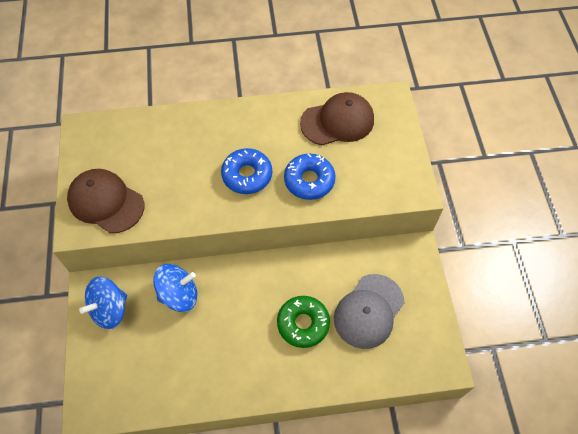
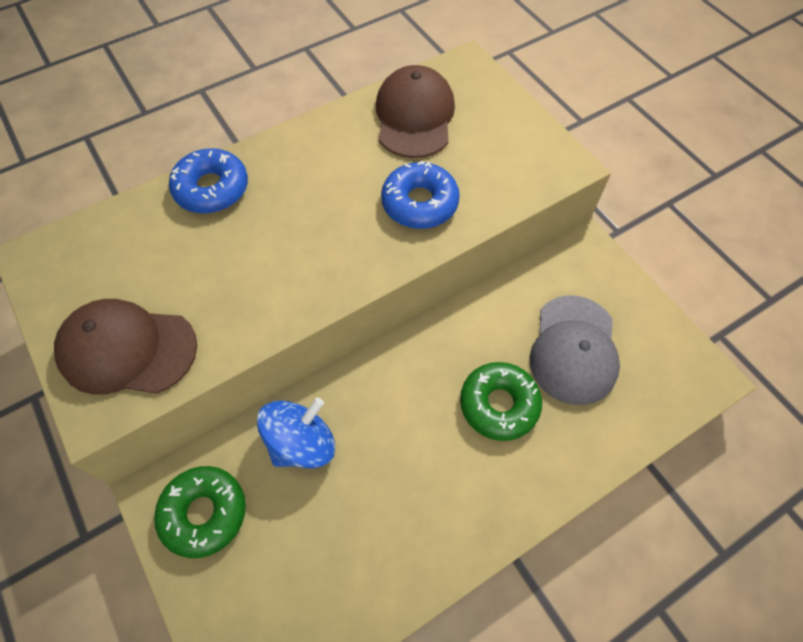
camera: 25 degrees left, 0 degrees up
blue spinning top [79,277,127,329] -> green donut [154,466,246,558]
blue donut [221,148,272,194] -> blue donut moved to [169,148,248,214]
brown cap [300,92,374,145] -> brown cap turned 45 degrees counterclockwise [376,65,455,158]

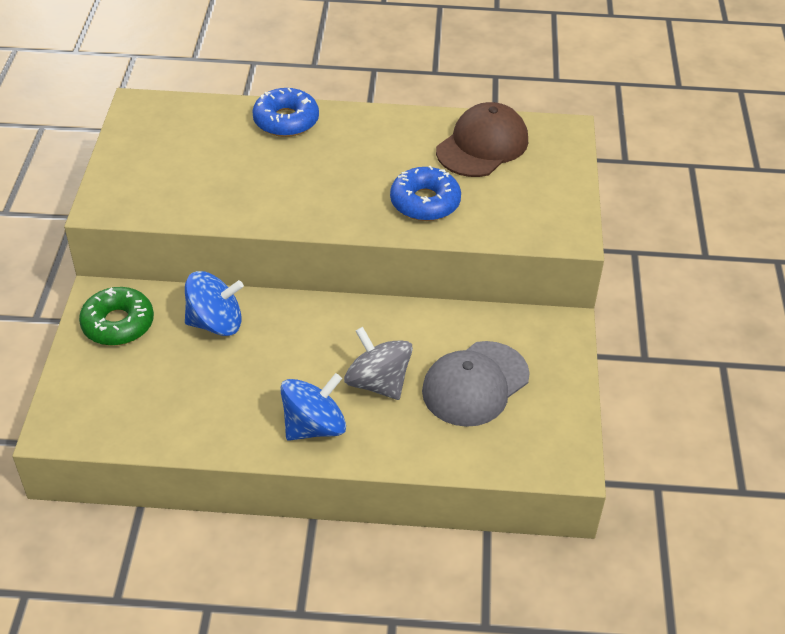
camera: 35 degrees right, 15 degrees down
brown cap [54,299,197,395] -> none
green donut [460,362,542,441] -> grey spinning top [344,327,413,400]
none -> blue spinning top [280,373,346,441]

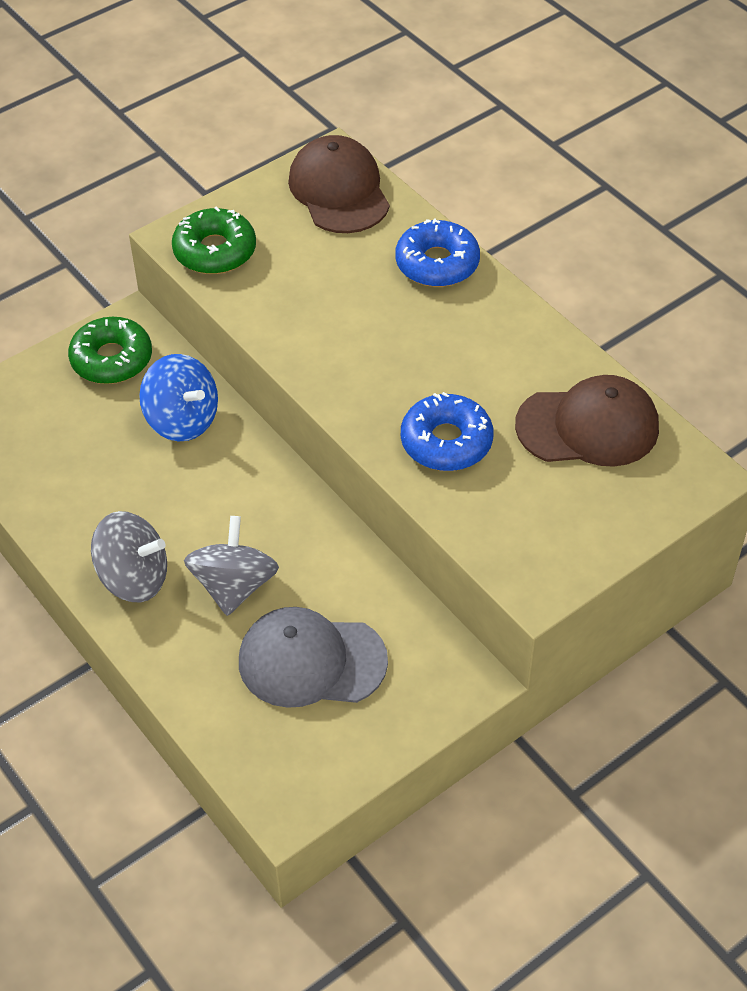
camera: 50 degrees right, 5 degrees up
blue spinning top [280,373,346,441] -> grey spinning top [91,511,167,602]
none -> green donut [172,207,256,274]
none -> brown cap [288,135,390,233]

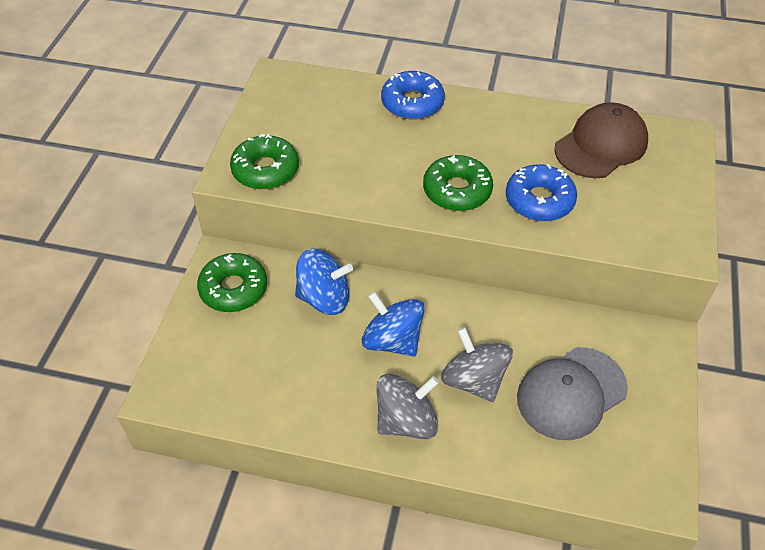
camera: 40 degrees left, 0 degrees up
brown cap [288,135,390,233] -> none
none -> blue spinning top [362,291,425,357]
none -> green donut [423,155,493,211]

